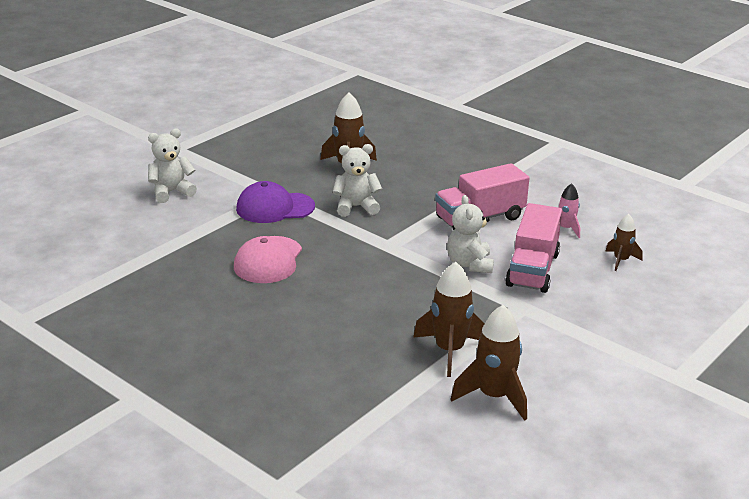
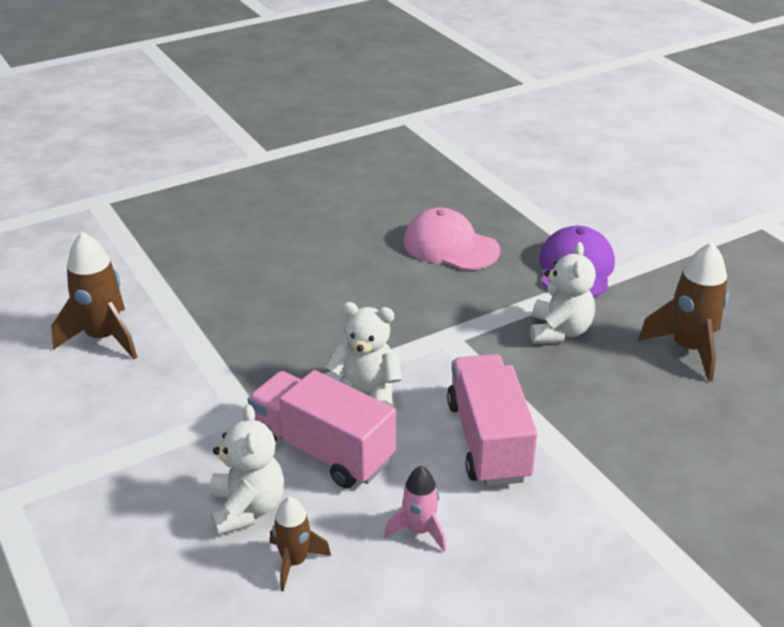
camera: 110 degrees right, 5 degrees up
white teddy bear [148,128,197,203] -> white teddy bear moved to [210,404,284,536]
brown rocket [413,262,484,377] -> none

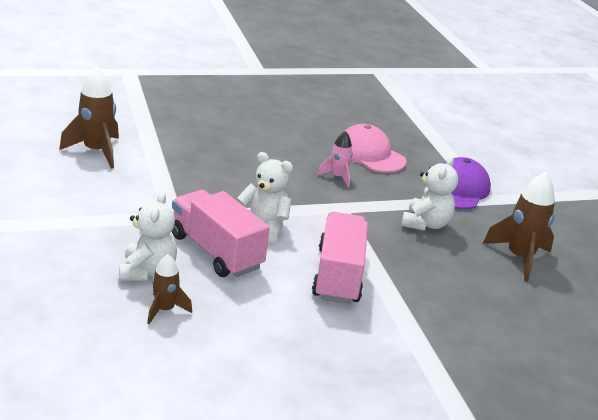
camera: 10 degrees right, 5 degrees down
pink rocket [384,466,446,552] -> pink rocket moved to [317,131,353,188]

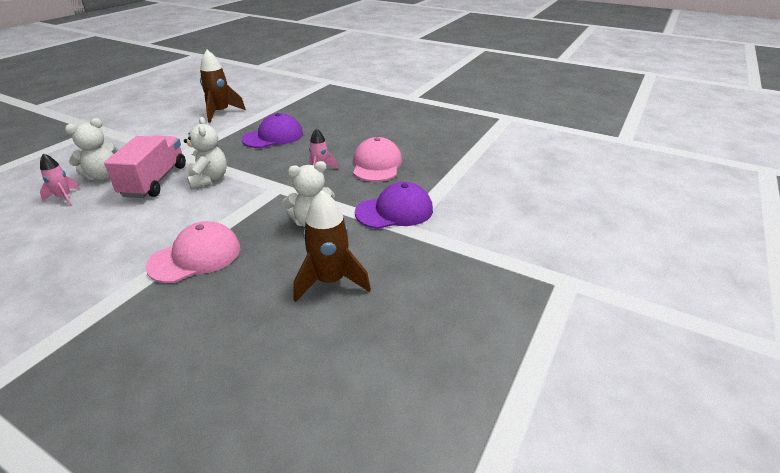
camera: 50 degrees right, 5 degrees up
brown rocket [147,254,192,324] -> pink rocket [40,153,79,206]
pink truck [312,212,368,304] -> none
none -> pink cap [145,221,240,283]
none -> purple cap [242,113,303,148]

